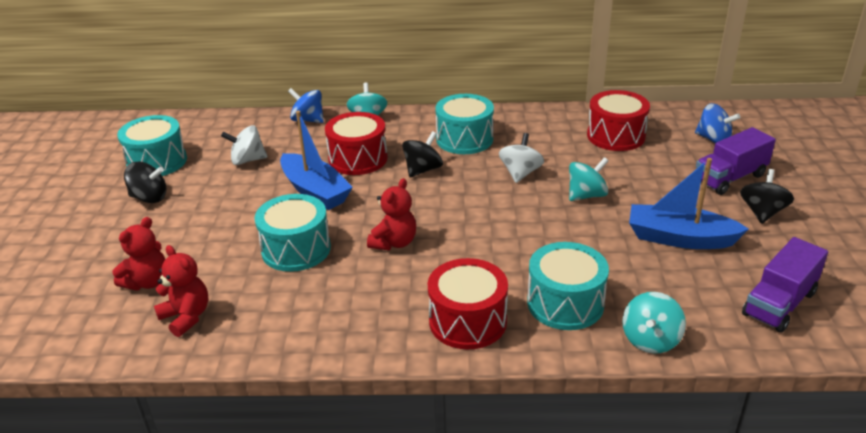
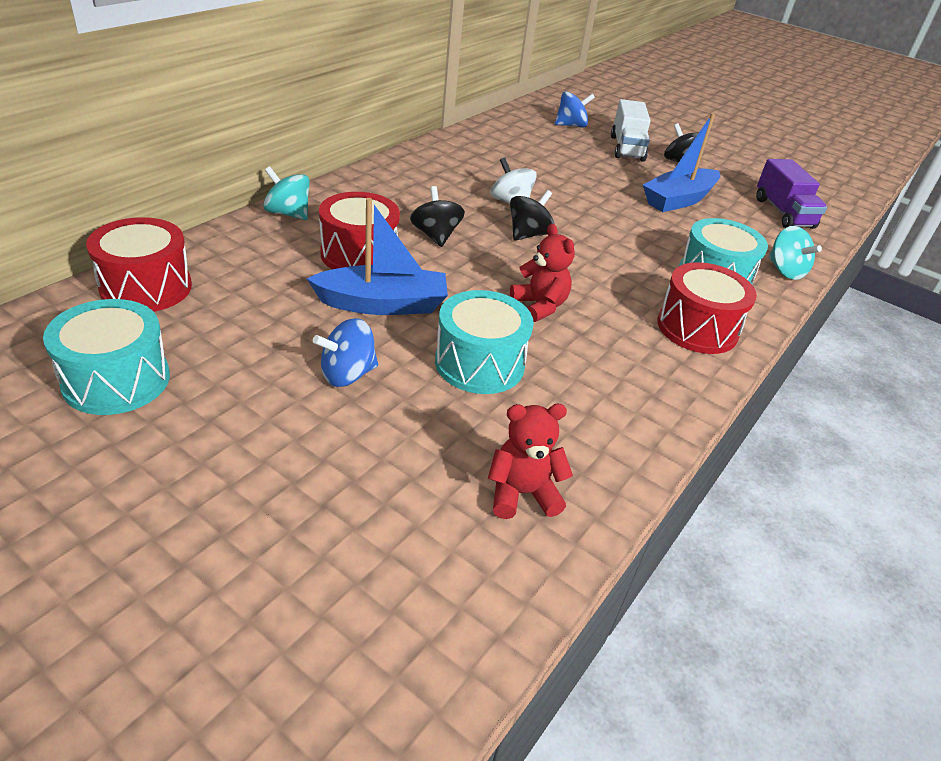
camera: 60 degrees left, 5 degrees up
red teddy bear [112,217,166,291] -> none
black spinning top [124,162,166,203] -> black spinning top moved to [510,190,555,241]
white spinning top [221,125,268,165] -> none
blue spinning top [288,88,324,123] -> blue spinning top moved to [313,318,378,387]
turquoise drum [435,94,494,154] -> none
turquoise spinning top [569,157,608,201] -> none
red drum [587,90,650,151] -> red drum moved to [86,217,192,312]
purple truck [696,127,776,195] -> white truck [611,99,651,162]

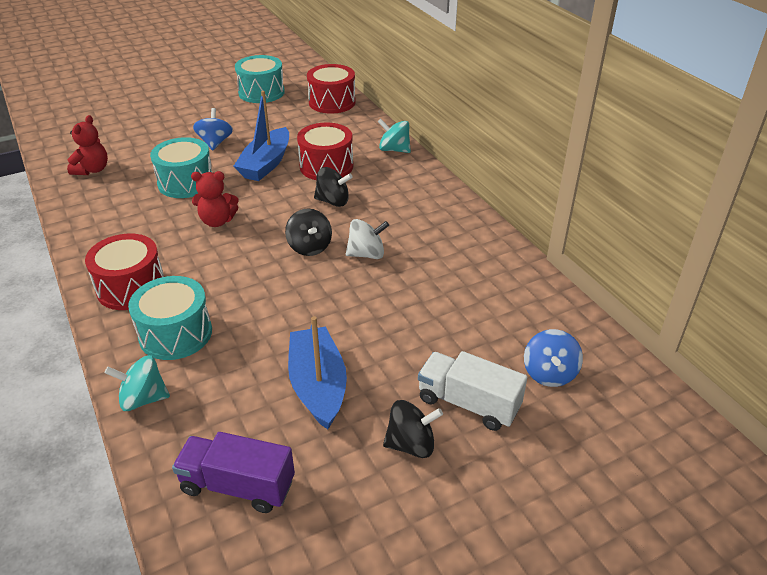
camera: 120 degrees right, 0 degrees up
turquoise spinning top [263,166,310,220] -> turquoise spinning top turned 120 degrees counterclockwise [377,118,411,153]

